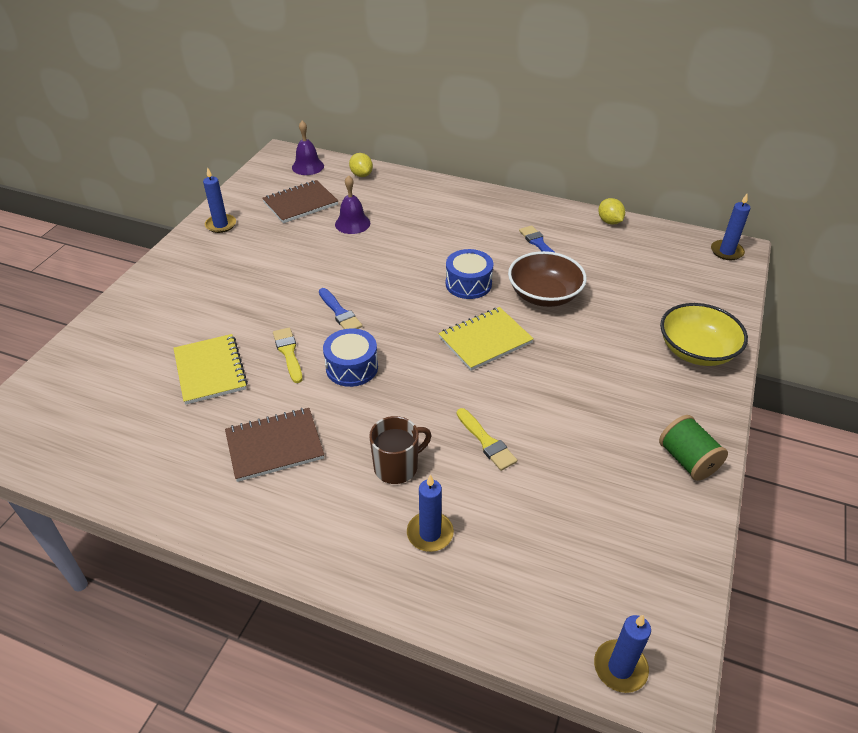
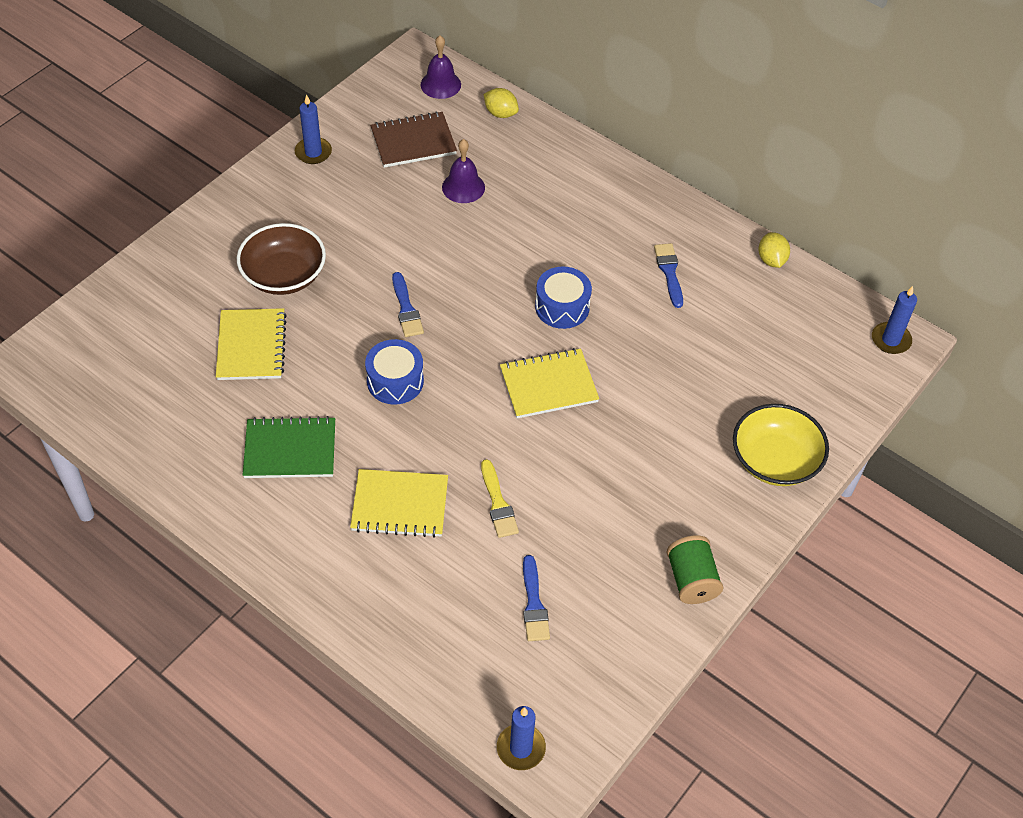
camera: 15 degrees right, 10 degrees up
brown notebook [225,408,324,482] -> green notebook [243,416,335,478]
yellow brush [273,328,303,383] -> none
yellow lemon [349,153,373,177] -> yellow lemon turned 45 degrees counterclockwise [483,88,519,118]
brown mug [369,416,431,484] -> yellow notebook [350,469,448,538]
blue candle [407,475,454,552] -> none
brown bowl [508,251,587,307] -> brown bowl moved to [237,223,326,295]
none -> blue brush [523,555,550,641]

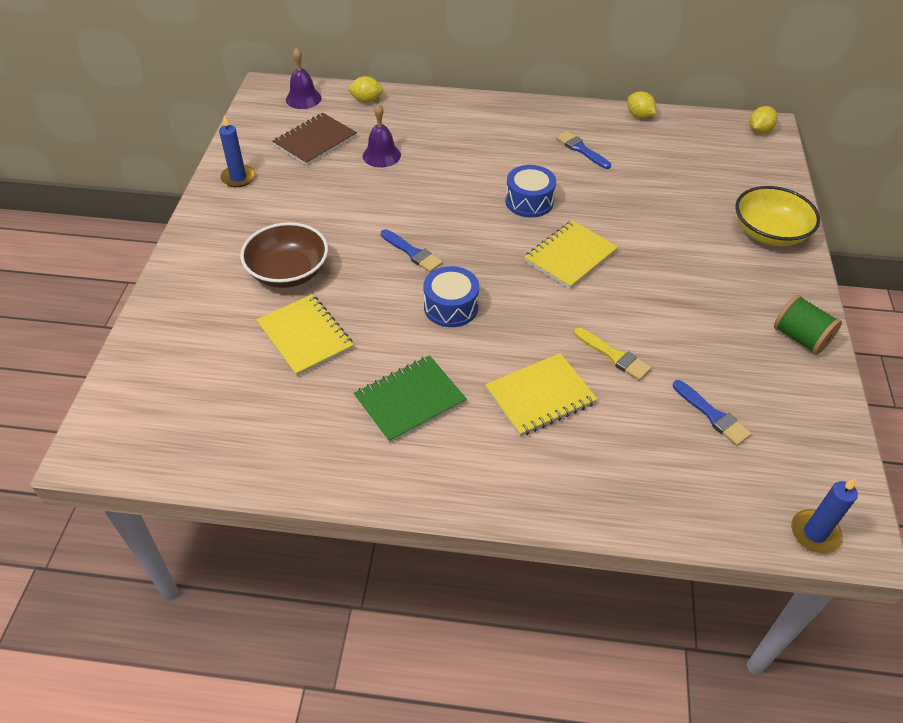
camera: 30 degrees left, 5 degrees down
blue candle [872,286,917,354] -> yellow lemon [749,106,778,134]

